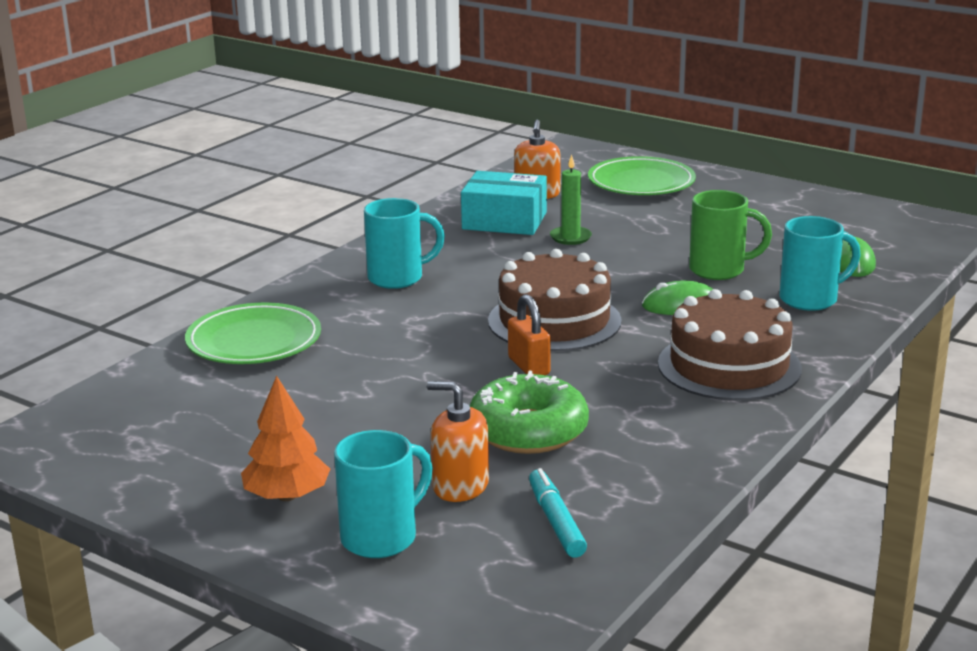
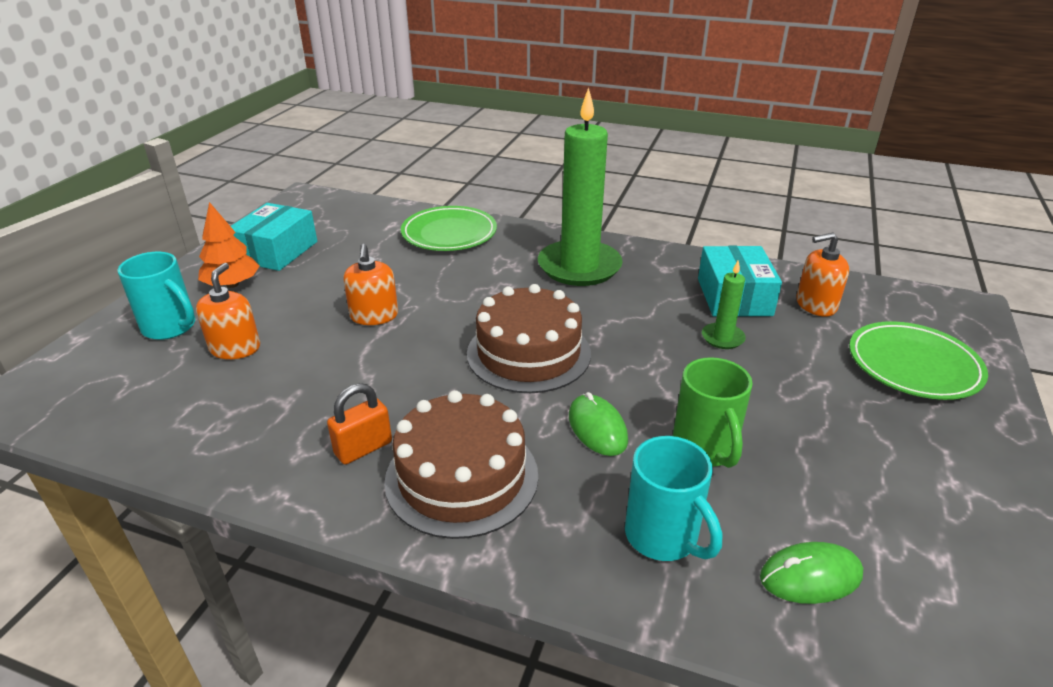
camera: 75 degrees right, 10 degrees up
turquoise mug [364,198,445,289] -> green candle [538,87,623,286]
green donut [470,371,589,454] -> none
orange padlock [508,294,551,375] -> orange padlock moved to [327,383,392,464]
turquoise marker [529,468,587,557] -> none
none -> turquoise box [231,203,317,271]
none -> orange soap dispenser [343,244,398,325]

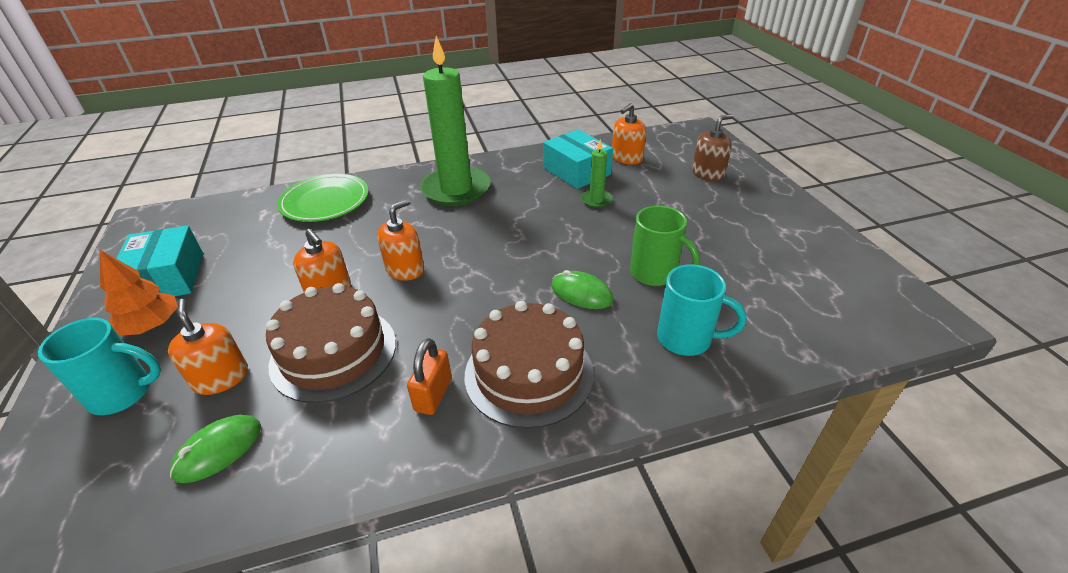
camera: 35 degrees left, 5 degrees up
brown cake [467,284,591,393] -> brown cake moved to [266,283,396,403]
green mouse [760,542,863,604] -> green mouse moved to [170,415,261,483]
green plate [849,321,988,400] -> brown soap dispenser [692,114,733,181]
none -> orange soap dispenser [377,199,424,281]

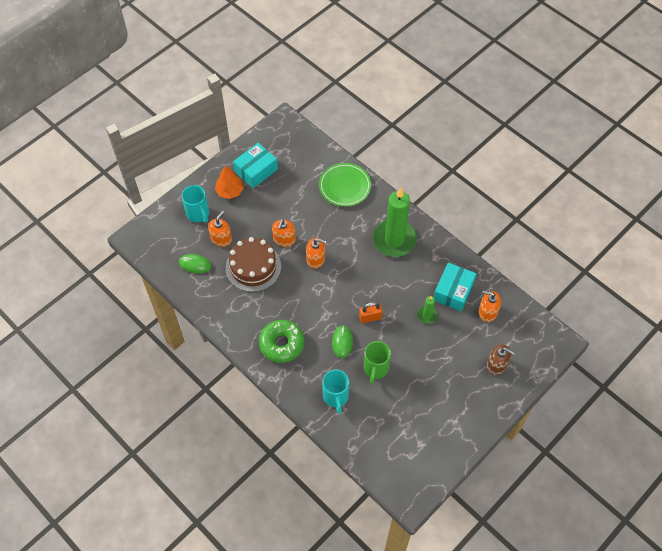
camera: 60 degrees right, 20 degrees up
orange padlock [407,338,452,415] -> orange padlock moved to [359,302,383,323]
brown cake [465,301,594,429] -> green donut [259,320,305,363]

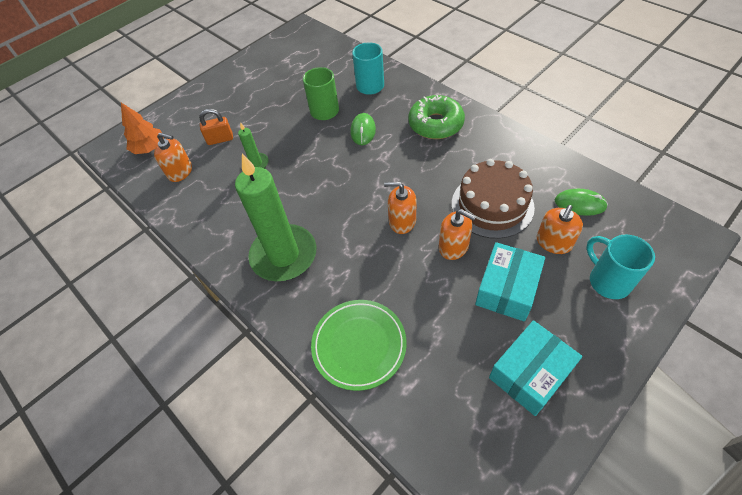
camera: 175 degrees left, 5 degrees down
orange tree [215,166,244,199] -> orange tree moved to [121,103,163,154]
orange soap dispenser [272,219,296,247] -> orange soap dispenser turned 105 degrees clockwise [439,209,476,260]
orange padlock [359,302,383,323] -> orange padlock moved to [199,109,233,145]
turquoise box [434,263,476,311] -> turquoise box moved to [475,242,545,321]
brown soap dispenser [487,344,515,375] -> none

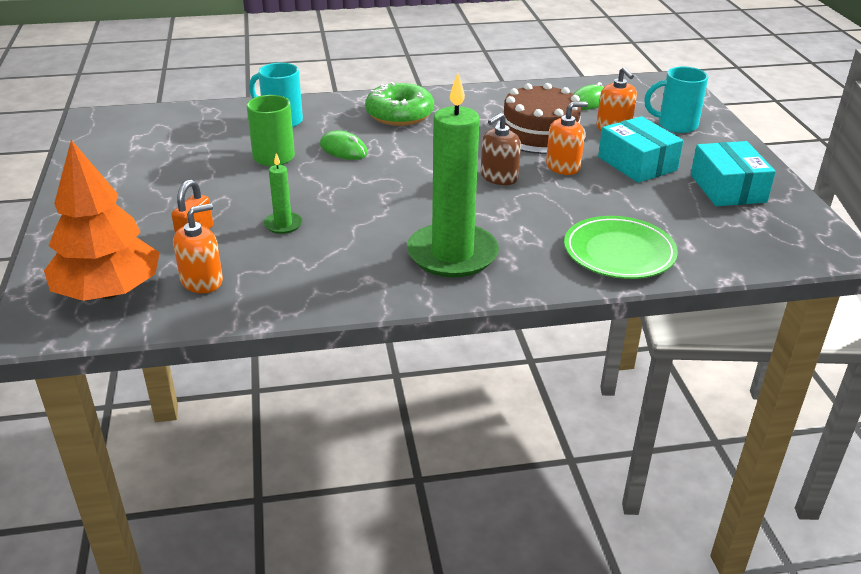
camera: 60 degrees left, 20 degrees down
orange tree [121,103,163,154] -> orange tree [44,140,160,301], size x1.68
orange soap dispenser [384,182,416,234] -> brown soap dispenser [481,113,521,185]

